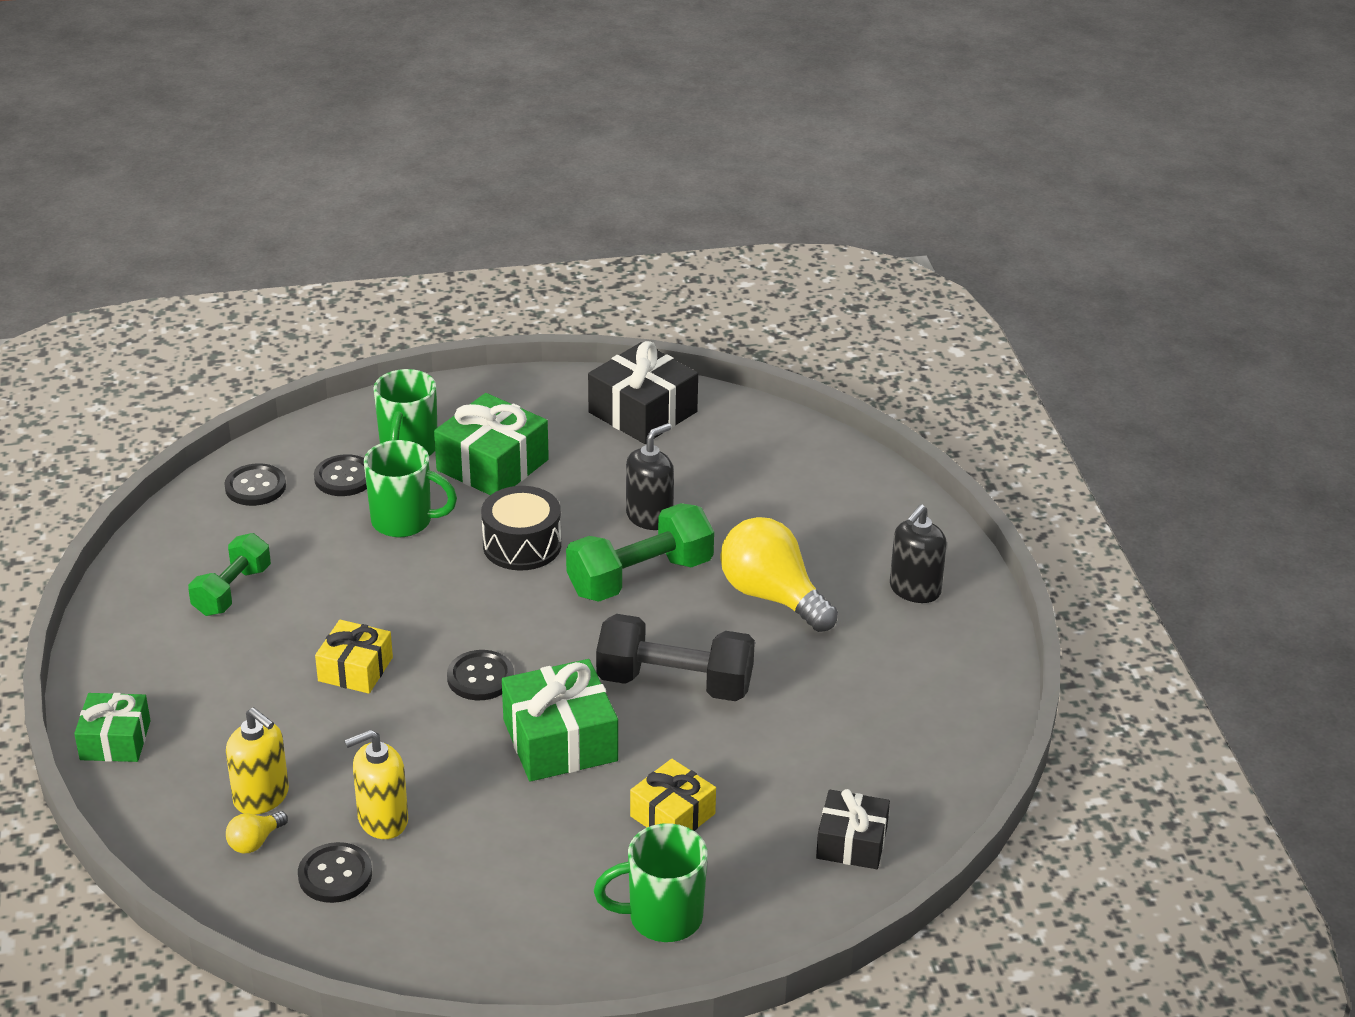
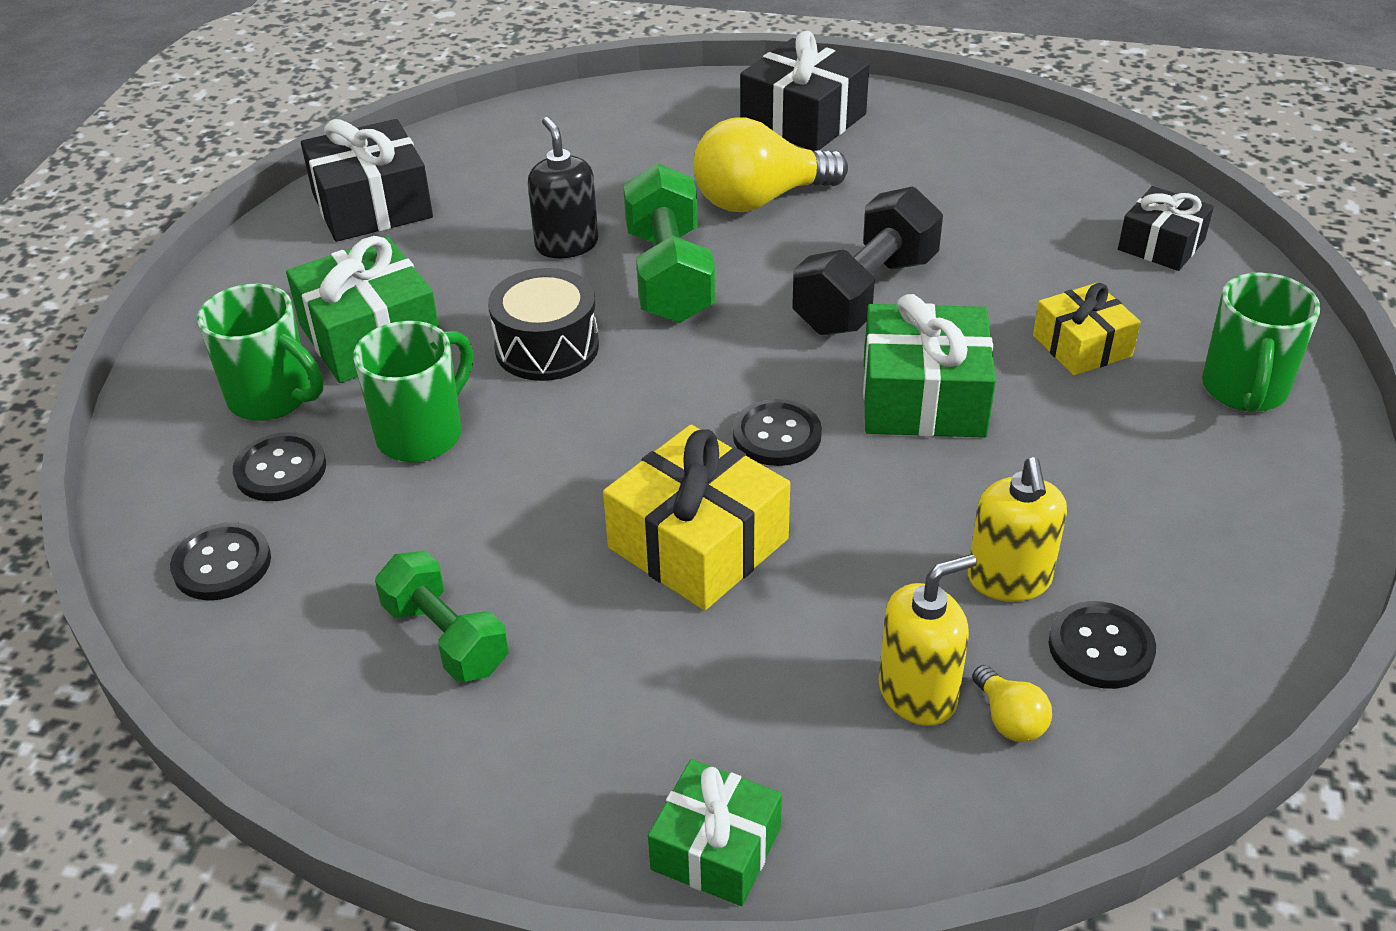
camera: 65 degrees left, 5 degrees up
yellow gift [315,620,393,694] -> yellow gift [603,425,790,611], size x1.58
black soap dispenser [890,504,947,603] -> black gift [740,31,870,151]

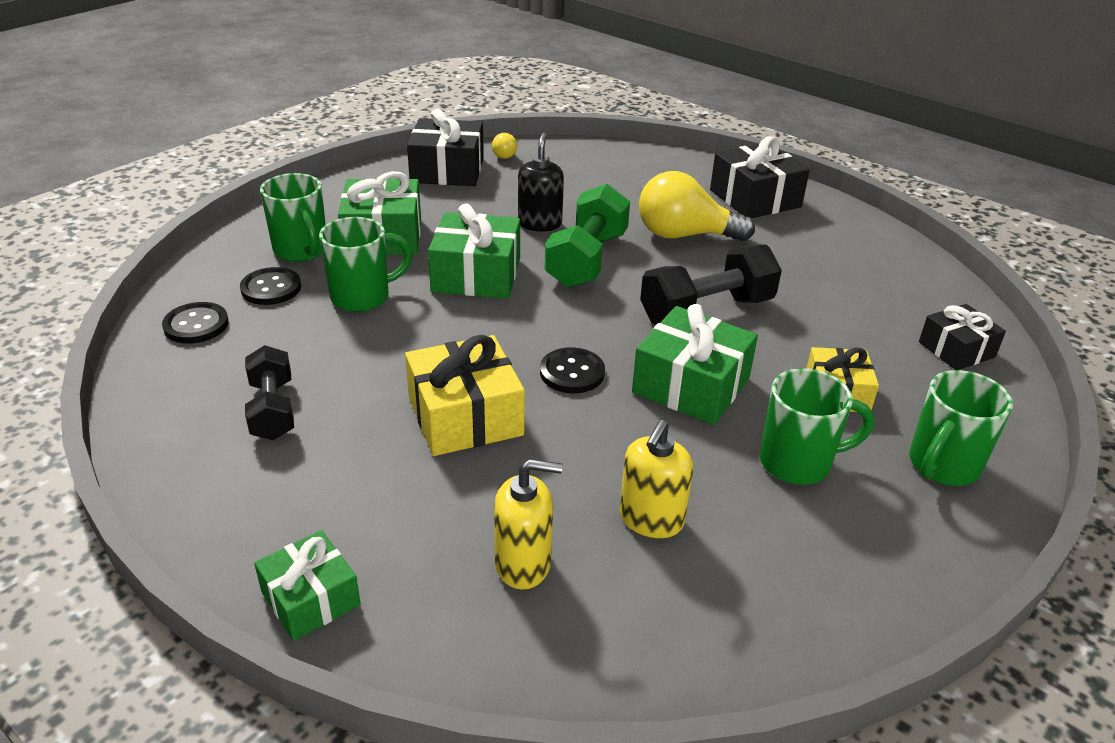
camera: 25 degrees right, 5 degrees down
green dumbbell [375,551,509,682] -> black dumbbell [245,345,294,440]
black drum [488,268,599,381] -> green gift [428,203,520,299]
yellow light bulb [972,665,1052,742] -> yellow light bulb moved to [492,133,517,159]
black button [1049,601,1156,689] -> none
none -> green mug [760,368,874,485]

